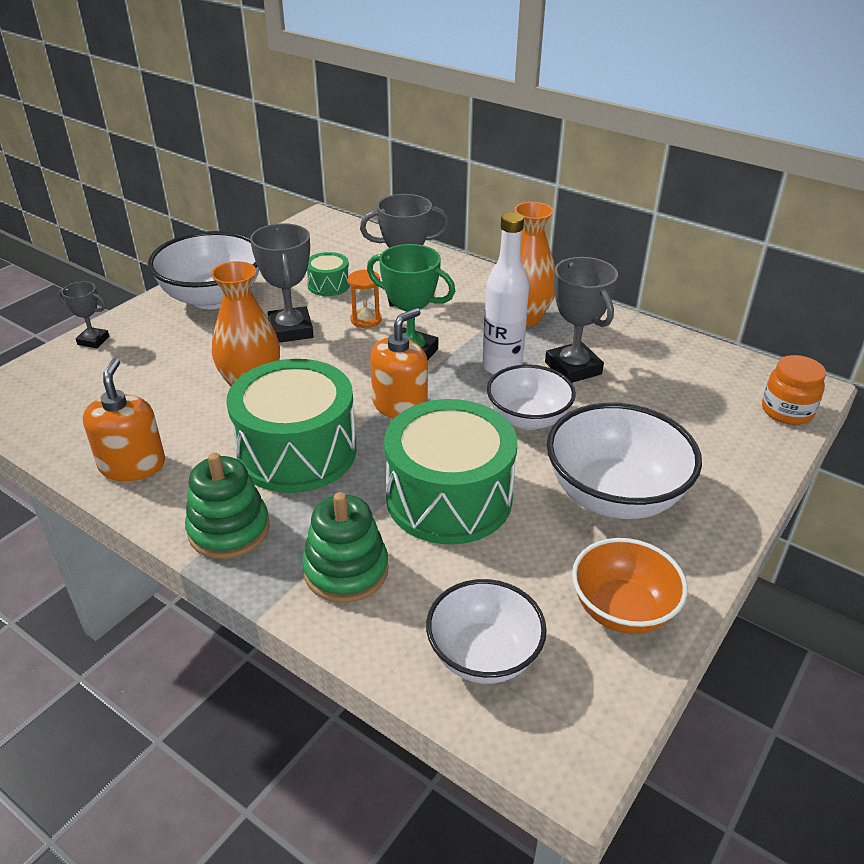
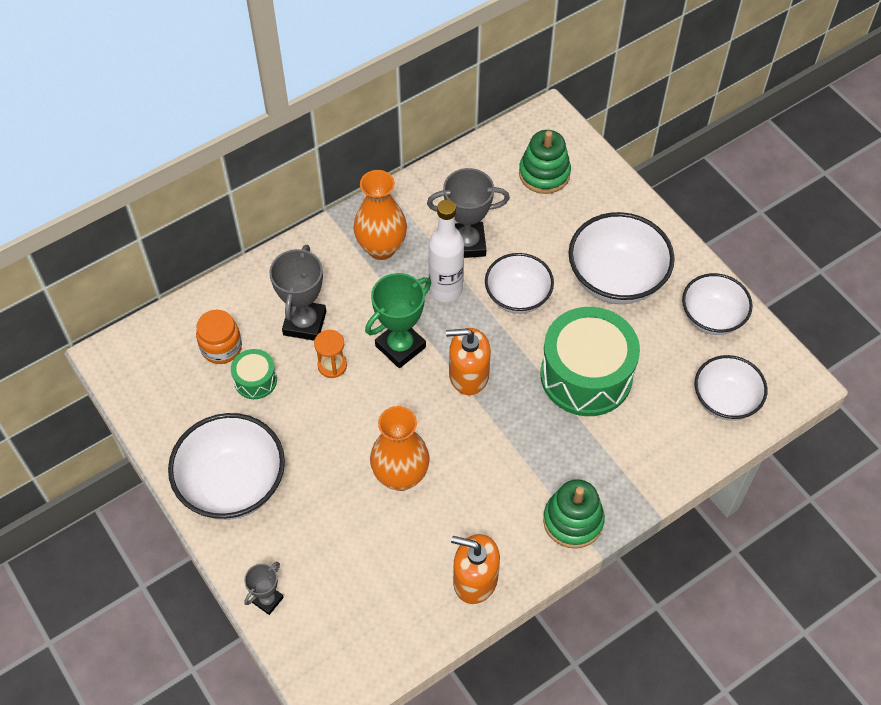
camera: 70 degrees left, 20 degrees up
green drum [226,359,357,493] -> none
grey trophy [250,223,314,343] -> none
green stacking toy [302,492,389,603] -> green stacking toy moved to [519,130,571,194]
orange soap dispenser [370,308,428,419] -> orange soap dispenser turned 60 degrees counterclockwise [446,328,491,395]
orange bowl [572,538,688,634] -> white bowl [682,273,753,335]
orange jar [762,355,826,425] -> orange jar moved to [196,310,242,364]

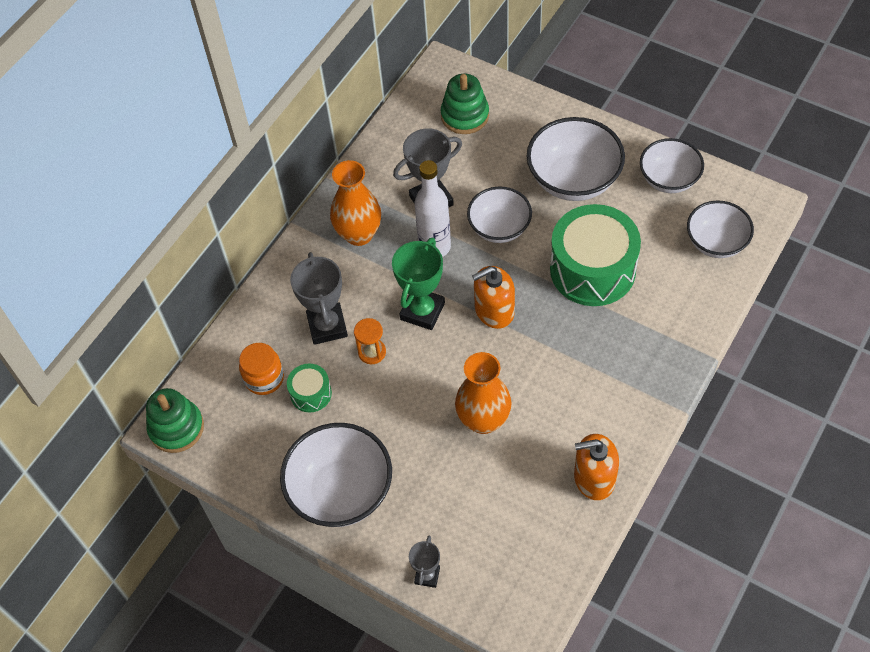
camera: 20 degrees left, 0 degrees up
green stacking toy [543,479,605,549] -> green stacking toy moved to [146,388,204,453]

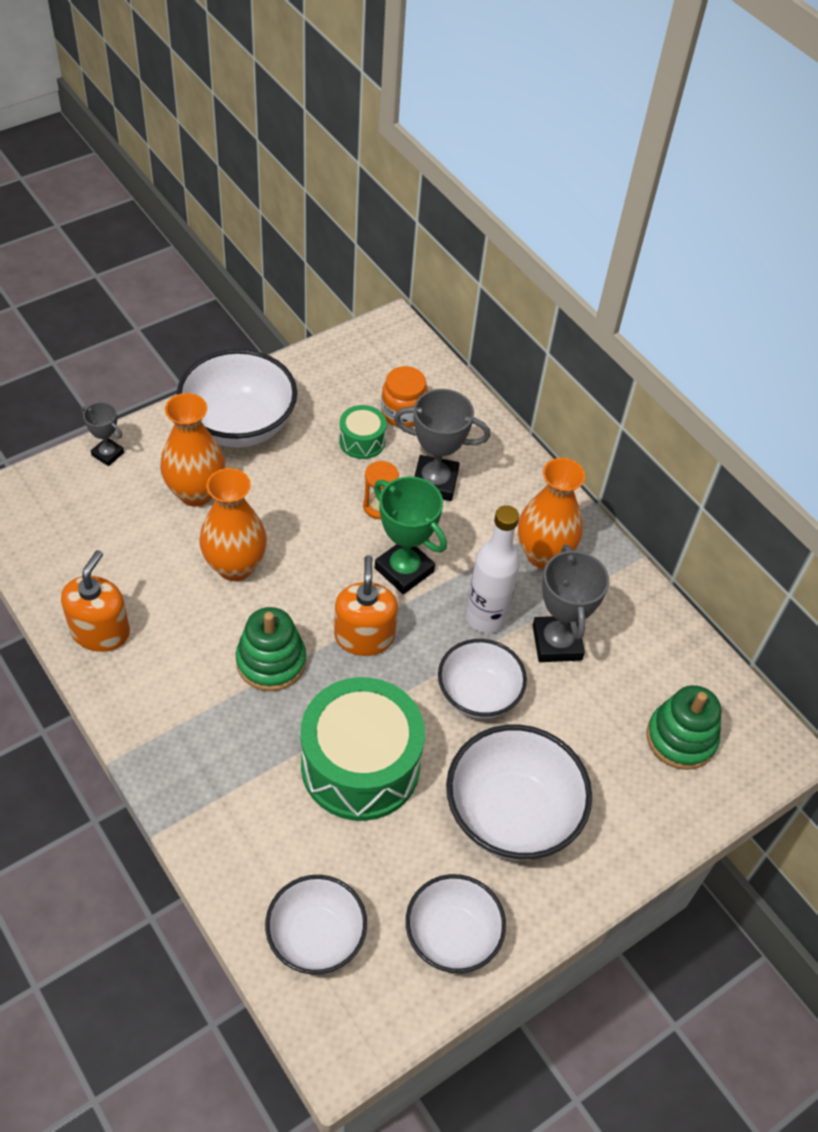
camera: 105 degrees right, 5 degrees down
green stacking toy [146,388,204,453] -> green stacking toy moved to [236,607,306,691]
none -> orange vase [160,393,225,507]

